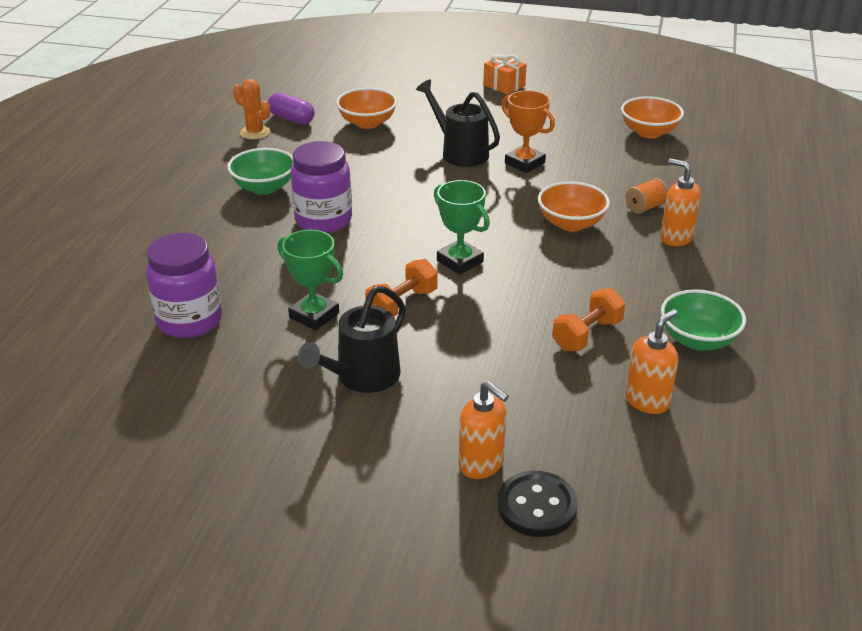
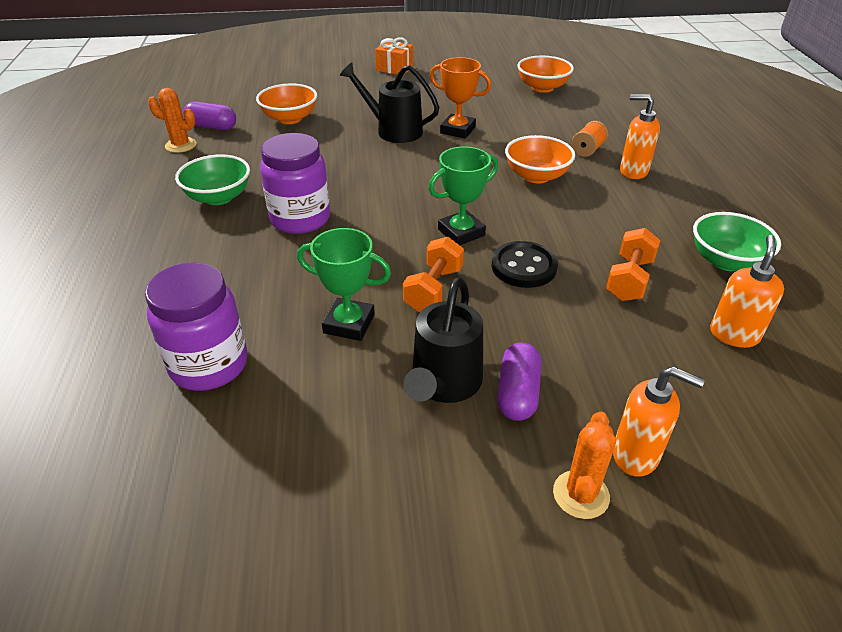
camera: 20 degrees left, 5 degrees up
green trophy [434,180,490,275] -> green trophy turned 60 degrees counterclockwise [429,147,498,245]
black button [498,471,578,537] -> black button moved to [491,241,558,288]
none -> purple capsule [497,343,542,421]
none -> orange cactus [553,412,616,519]

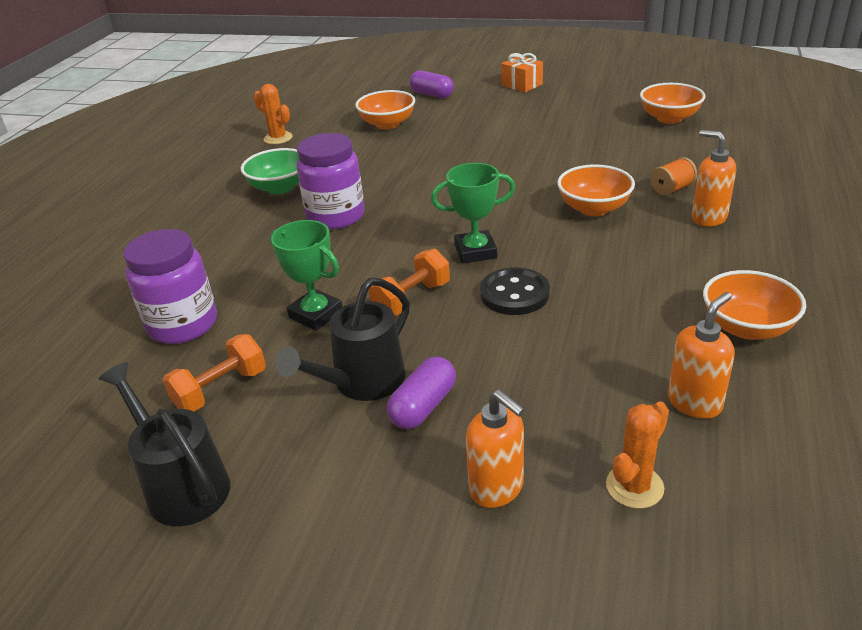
camera: 25 degrees right, 5 degrees down
purple capsule [183,101,236,130] -> purple capsule moved to [410,70,454,98]
black watering can [340,62,439,143] -> black watering can moved to [99,362,230,526]
orange trophy [430,57,491,139] -> none
orange cactus [553,412,616,519] -> orange cactus moved to [606,402,669,509]
orange dumbbell [606,228,661,301] -> orange dumbbell moved to [163,334,266,411]
green bowl [693,212,781,271] -> orange bowl [703,270,806,340]

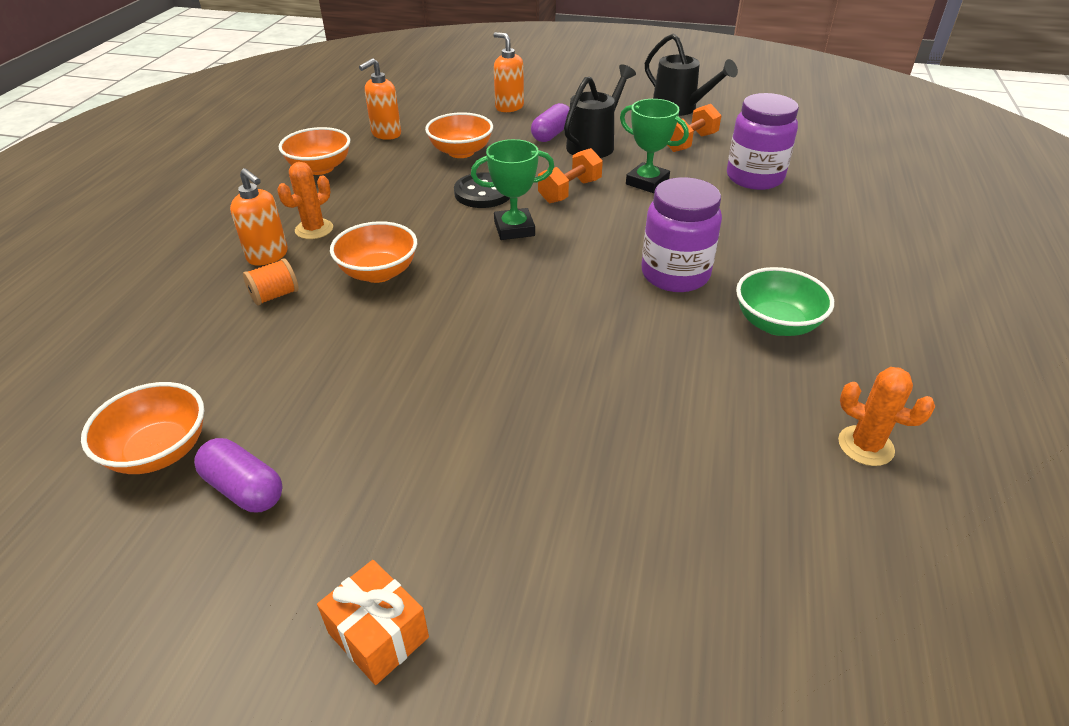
camera: 175 degrees right, 5 degrees up
orange bowl [355,90,415,129] -> orange bowl moved to [425,112,493,158]
purple capsule [410,70,454,98] -> purple capsule moved to [194,438,283,512]
orange cactus [606,402,669,509] -> orange cactus moved to [277,162,333,239]

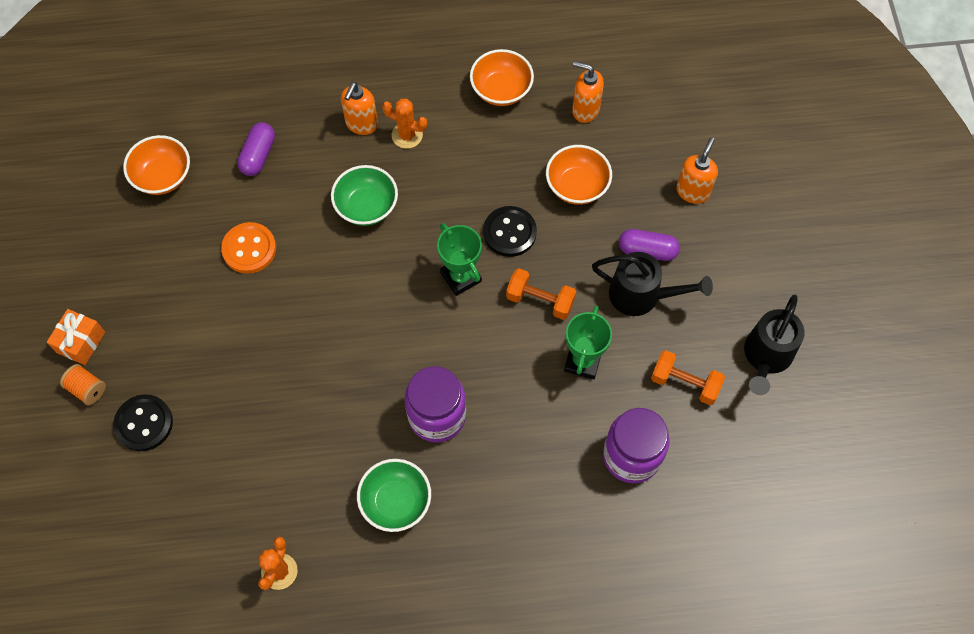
camera: 70 degrees right, 25 degrees up
purple capsule [194,438,283,512] -> purple capsule moved to [237,122,275,176]
orange spool [243,258,299,305] -> orange spool moved to [60,364,106,405]
orange bowl [330,221,417,283] -> green bowl [331,165,398,226]
none -> black button [113,394,173,451]
none -> orange button [221,222,276,274]

